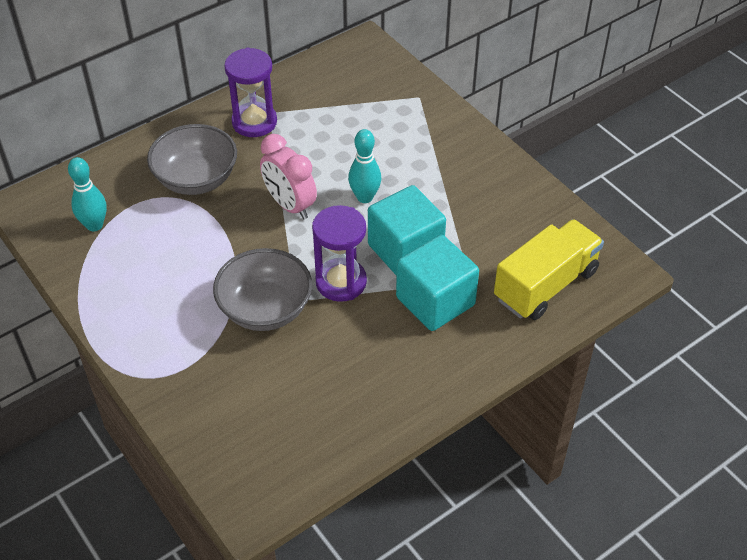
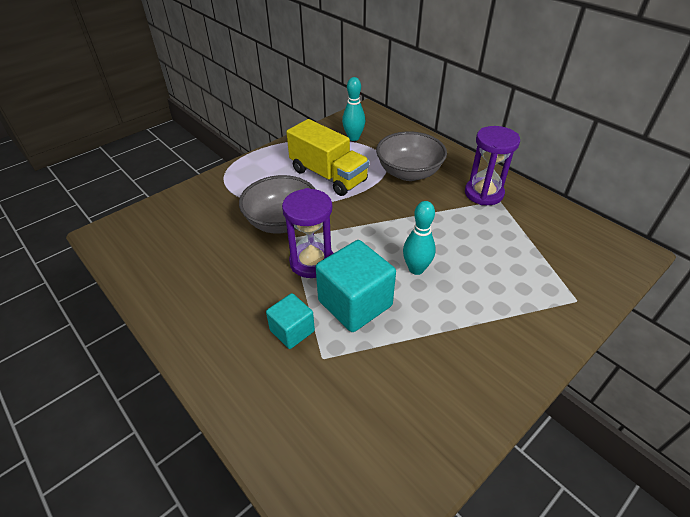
camera: 85 degrees right, 5 degrees down
pink clock [260,134,317,219] -> none
turquoise cube [396,235,479,331] -> turquoise cube [266,293,315,349], size x0.58
yellow truck [494,219,604,320] -> yellow truck moved to [286,119,369,196]

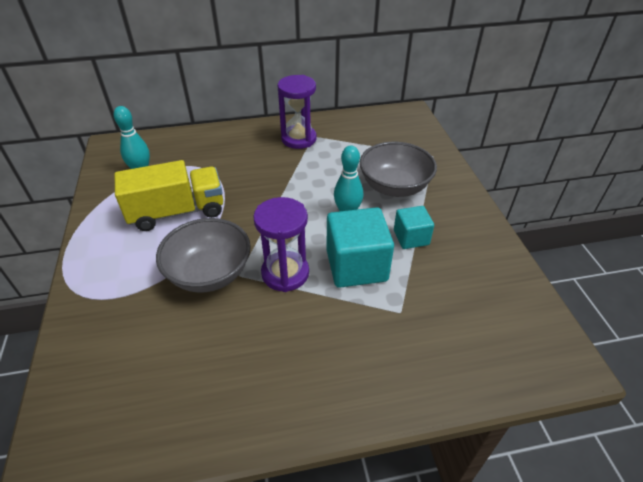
camera: 60 degrees left, 0 degrees up
turquoise cube [266,293,315,349] -> turquoise cube moved to [394,206,434,249]
grey bowl [376,131,447,181] -> grey bowl moved to [360,142,437,197]

